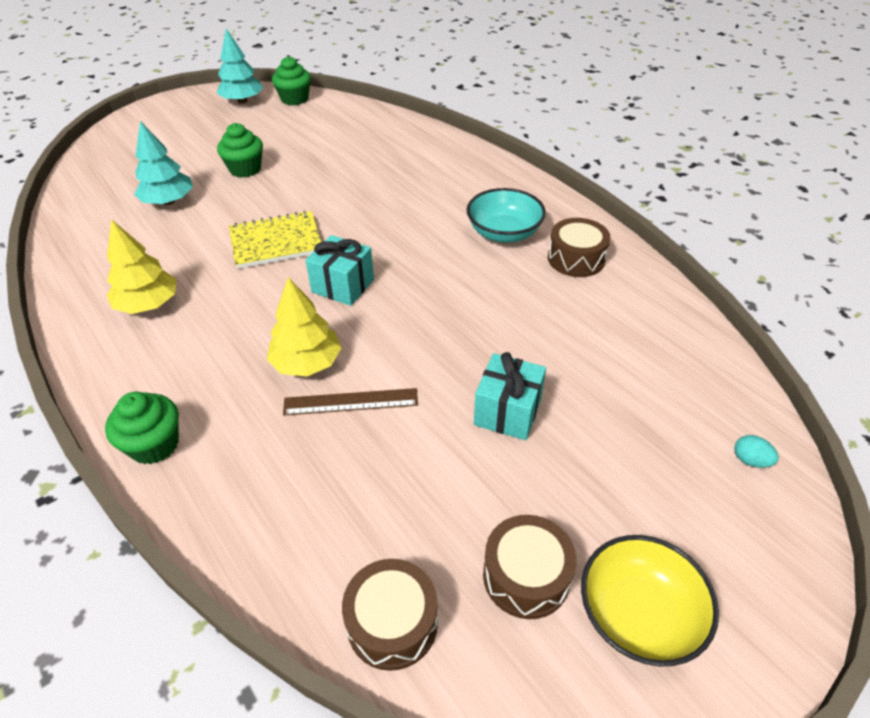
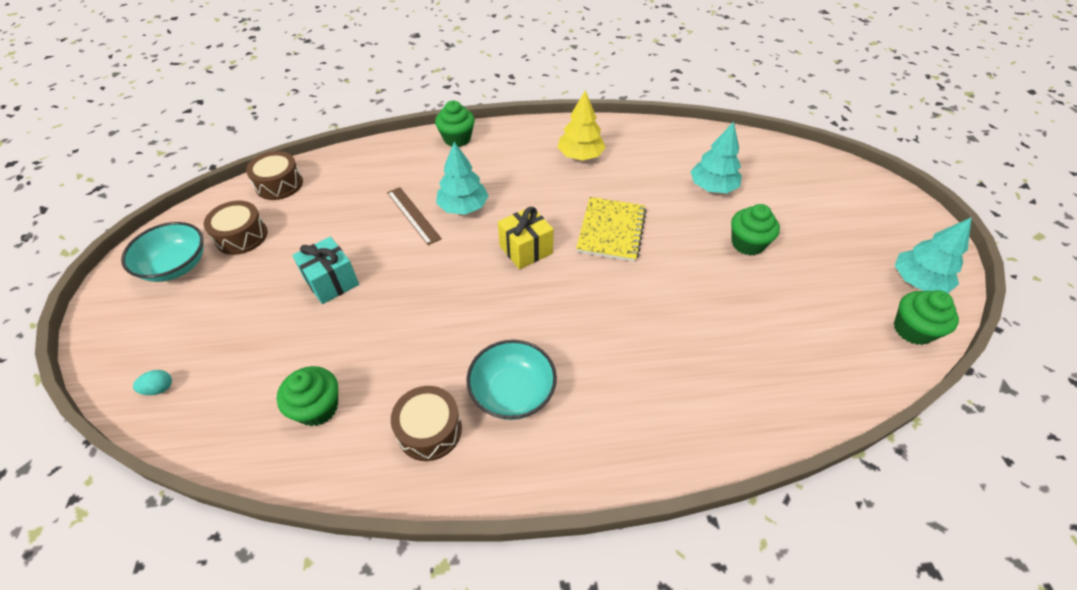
camera: 120 degrees right, 5 degrees up
yellow tree [267,277,342,377] -> turquoise tree [436,142,489,215]
brown ruler [283,388,418,416] -> brown ruler turned 60 degrees counterclockwise [387,187,442,245]
turquoise gift [305,235,374,306] -> yellow gift [498,206,554,270]
yellow bowl [581,535,719,666] -> turquoise bowl [121,222,204,282]
none -> green cupcake [277,366,338,426]

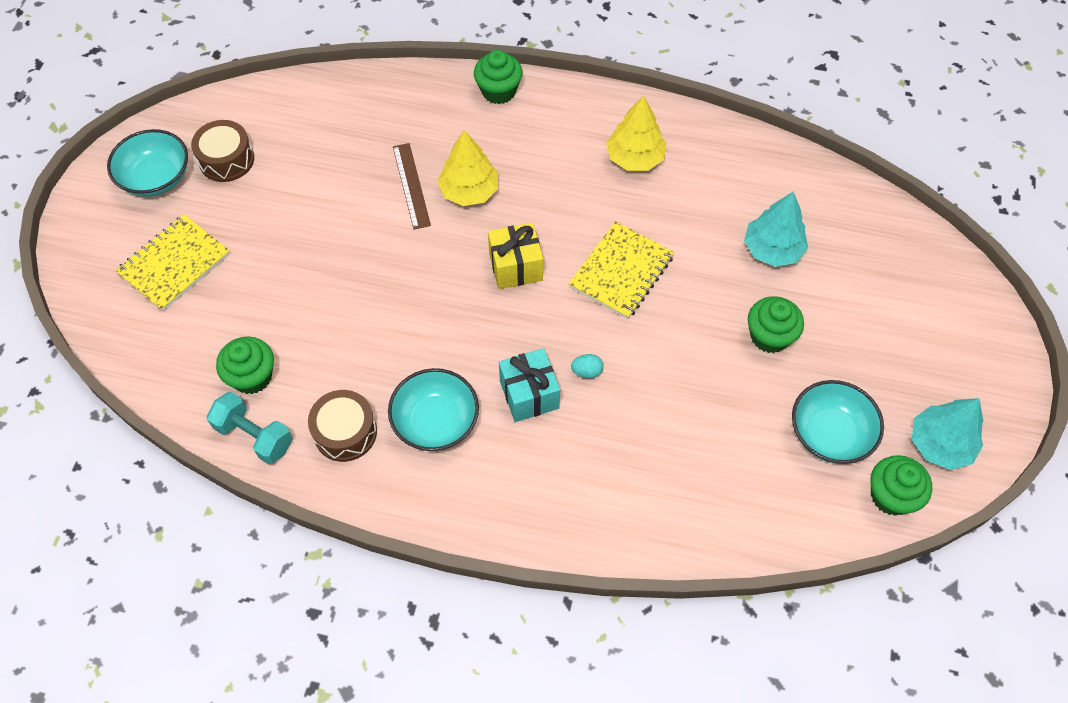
camera: 20 degrees right, 10 degrees up
turquoise egg [133,370,172,395] -> turquoise egg moved to [571,354,604,378]
brown drum [246,151,303,200] -> none
turquoise gift [292,237,359,304] -> turquoise gift moved to [499,348,560,422]
turquoise tree [436,142,489,215] -> yellow tree [437,130,498,206]
none -> yellow notebook [115,214,230,311]
none -> turquoise dumbbell [206,392,293,464]
none -> turquoise bowl [792,380,884,464]

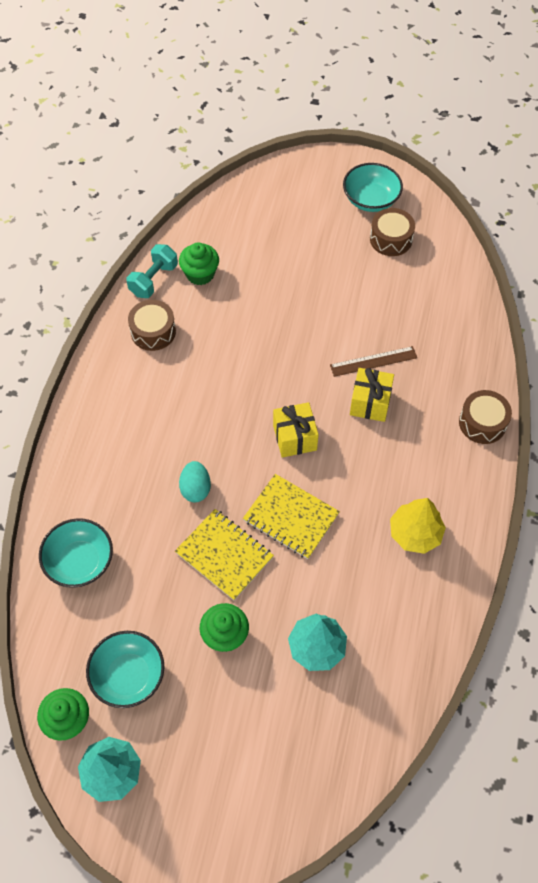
camera: 90 degrees right, 0 degrees up
yellow notebook [115,214,230,311] -> yellow notebook moved to [175,509,274,600]
turquoise bowl [388,368,479,451] -> turquoise bowl moved to [39,518,113,588]
yellow tree [437,130,498,206] -> yellow gift [350,368,394,422]
green cupcake [474,50,523,104] -> brown drum [459,390,512,444]
turquoise gift [499,348,560,422] -> none
turquoise egg [571,354,604,378] -> turquoise egg [179,461,211,502], size x1.60

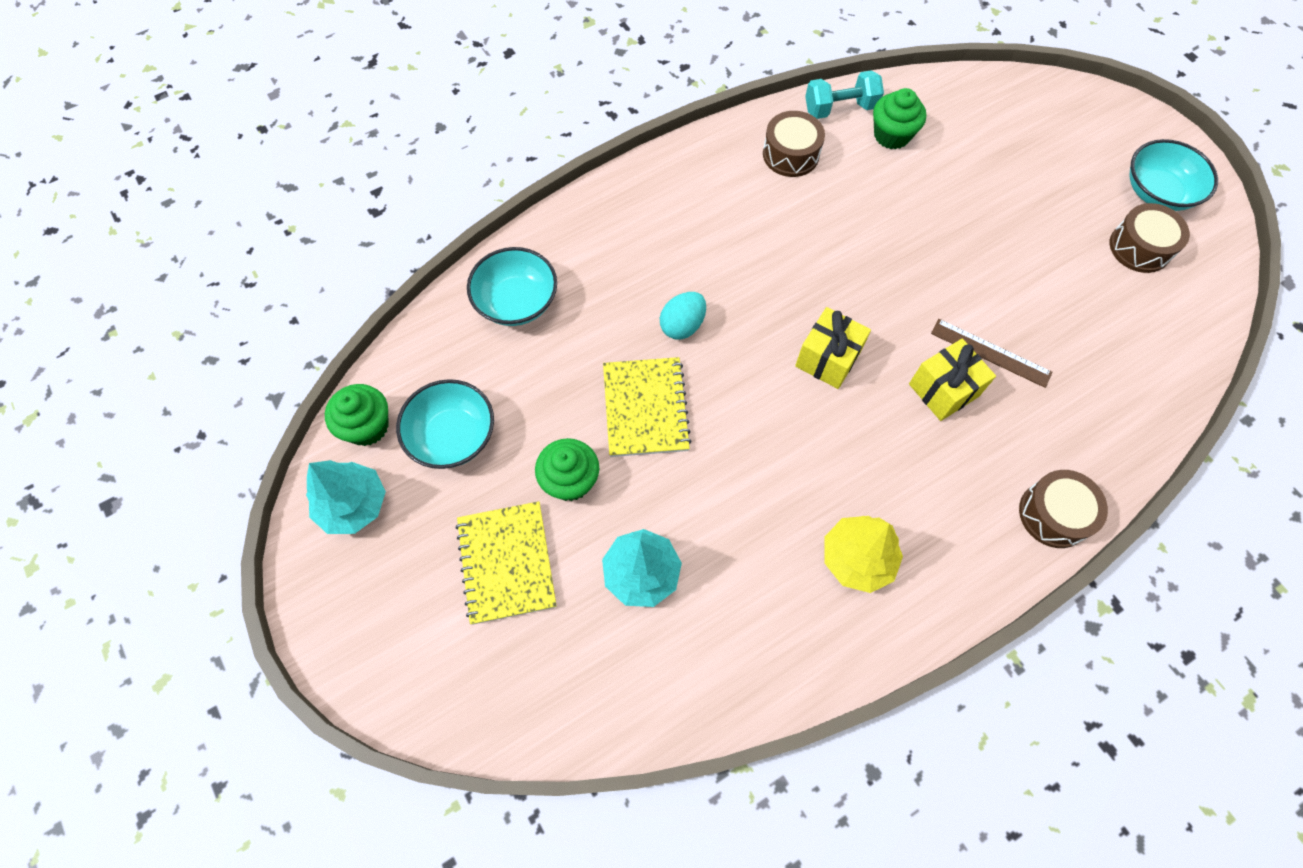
camera: 45 degrees right, 5 degrees up
yellow notebook [243,474,340,559] -> yellow notebook moved to [456,501,557,625]

